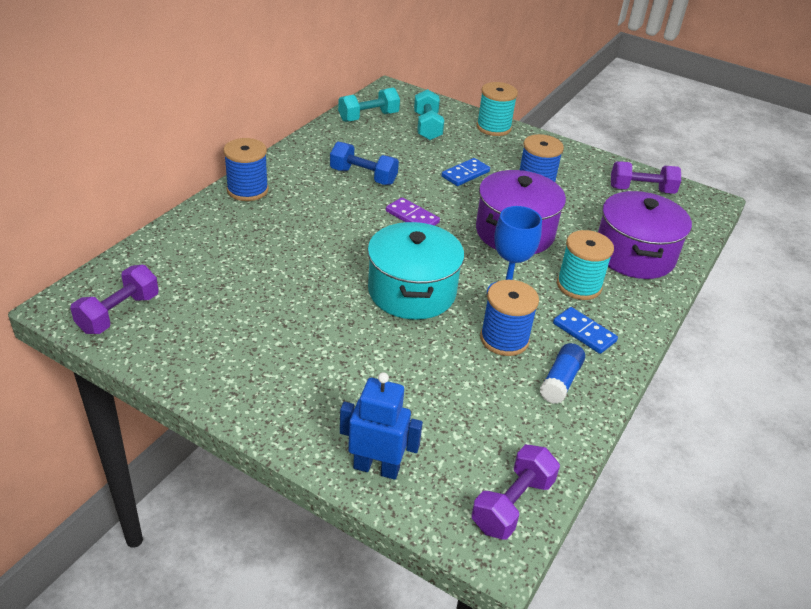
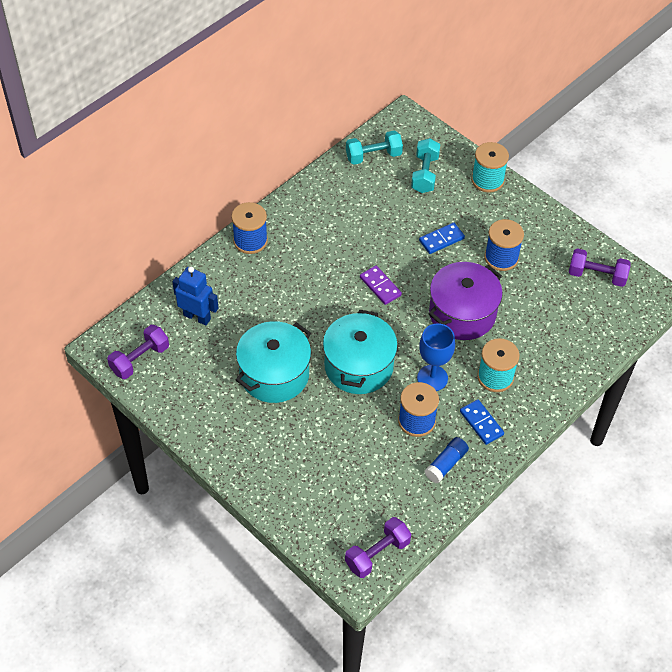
camera: 15 degrees right, 15 degrees up
blue dumbbell [330,142,399,185] -> none
blue robot [340,372,423,480] -> blue robot moved to [172,266,218,326]
purple pot [598,191,692,279] -> none
none -> turquoise pot [236,321,311,403]

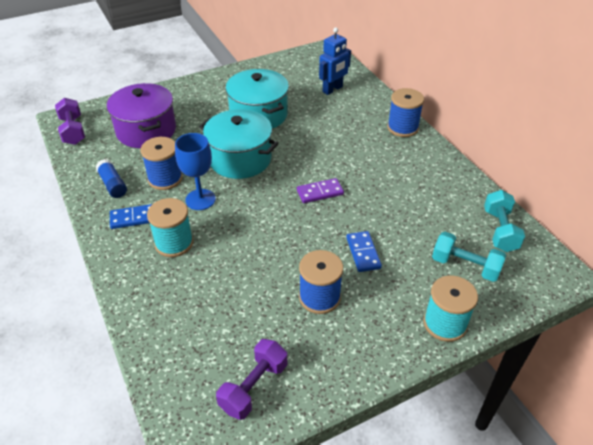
camera: 110 degrees right, 10 degrees down
purple dumbbell [107,325,169,379] -> none
purple pot [428,262,503,340] -> purple pot moved to [107,83,176,148]

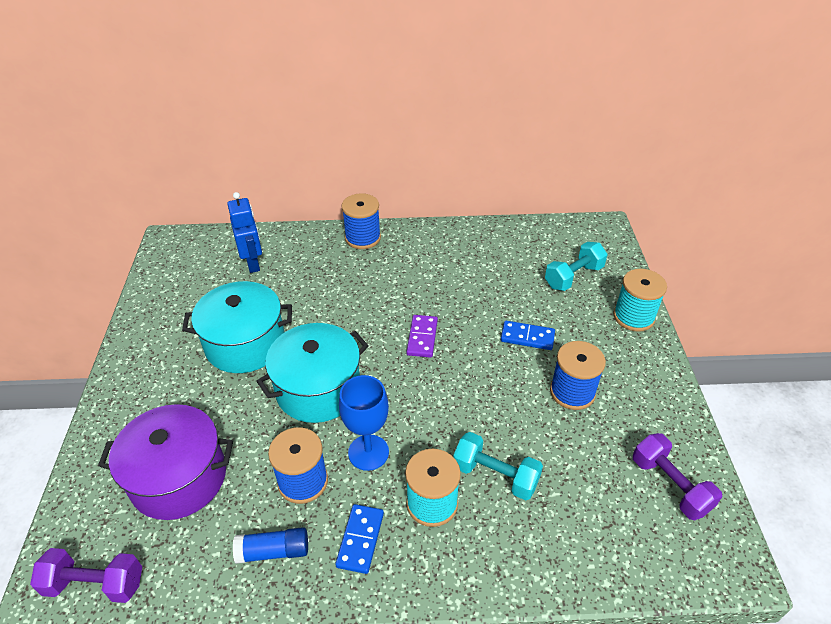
camera: 65 degrees left, 0 degrees up
turquoise dumbbell [484,190,525,252] -> turquoise dumbbell moved to [453,432,543,501]

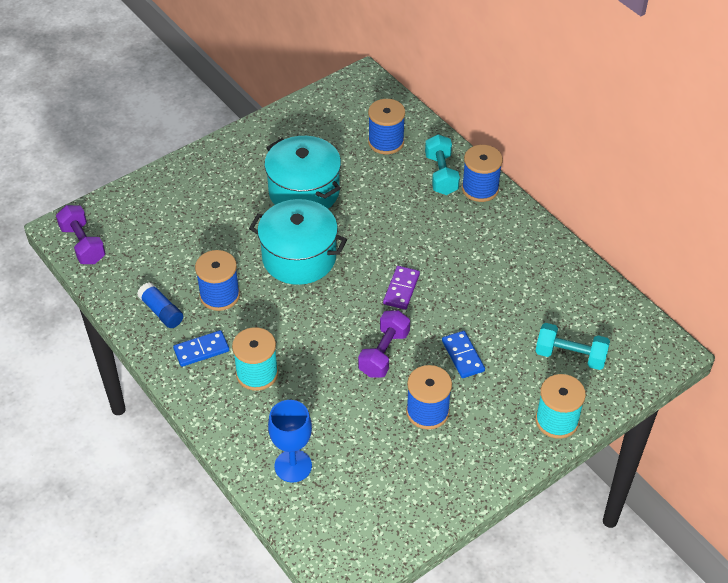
camera: 55 degrees right, 5 degrees up
purple pot [98,404,233,520] -> none
blue robot [227,192,262,273] -> blue spool [368,99,405,154]
blue goblet [339,375,389,471] -> blue goblet moved to [268,400,312,482]
purple domino [406,315,438,358] -> purple domino turned 45 degrees counterclockwise [383,266,420,310]
turquoise dumbbell [453,432,543,501] -> turquoise dumbbell moved to [425,134,460,195]
purple dumbbell [633,433,722,520] -> purple dumbbell moved to [358,310,410,378]

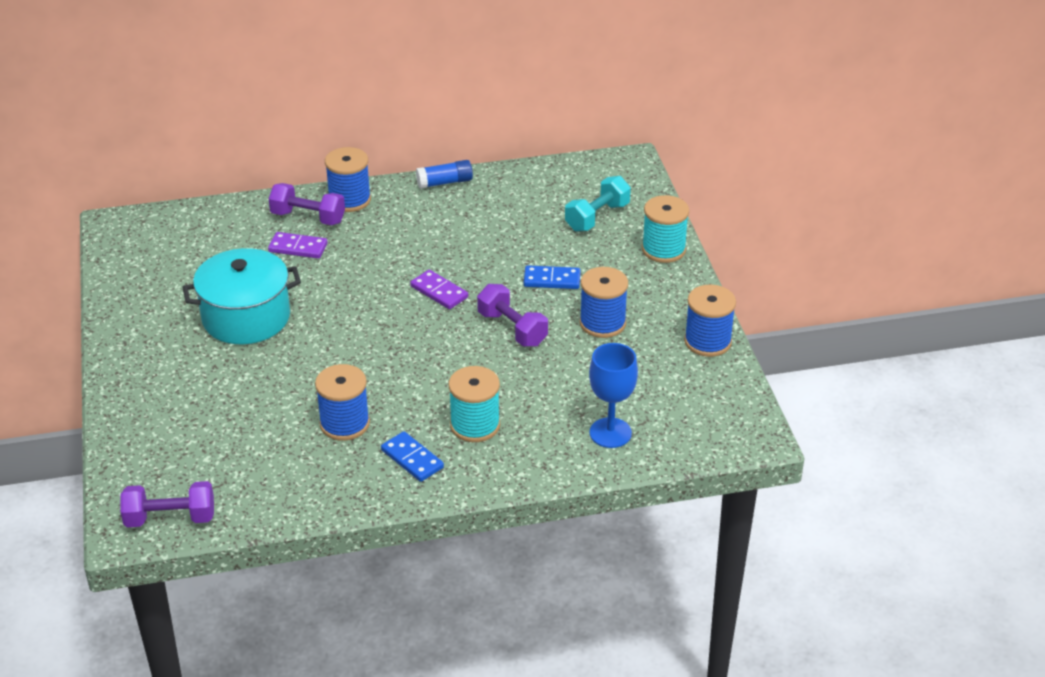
camera: 65 degrees left, 10 degrees down
blue glue stick [137,282,183,328] -> blue glue stick moved to [416,160,473,189]
blue domino [173,330,229,367] -> blue domino turned 45 degrees counterclockwise [381,431,444,482]
turquoise pot [249,199,347,285] -> none
blue spool [368,99,405,154] -> blue spool moved to [684,284,736,357]
turquoise dumbbell [425,134,460,195] -> purple dumbbell [269,183,345,225]
none -> purple domino [268,232,328,259]

